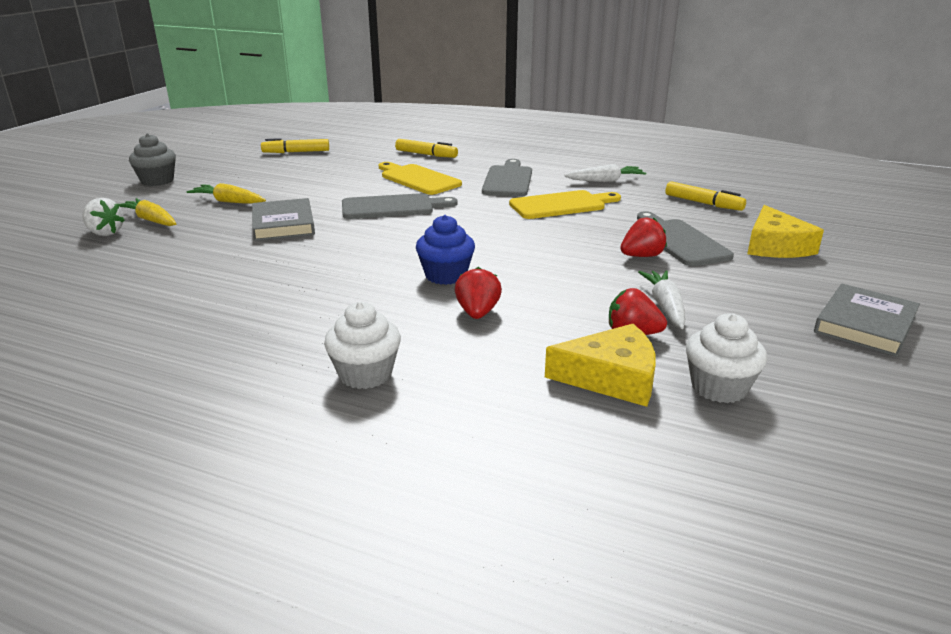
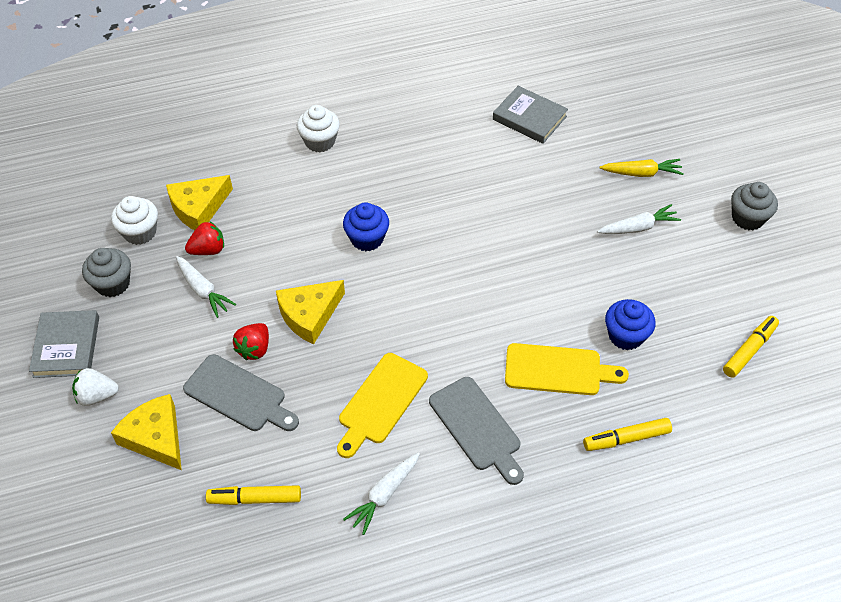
camera: 140 degrees right, 25 degrees up
white strawberry [82,198,125,236] -> white strawberry moved to [72,368,119,406]
yellow carrot [186,183,266,204] -> white carrot [597,204,681,234]
grey book [252,198,315,241] -> grey book moved to [493,86,568,144]
grey cutting board [342,193,457,219] -> none
red strawberry [455,267,502,319] -> none
none -> grey cupcake [82,248,131,297]
none -> yellow cheese [276,280,345,344]
none -> blue cupcake [605,299,656,350]

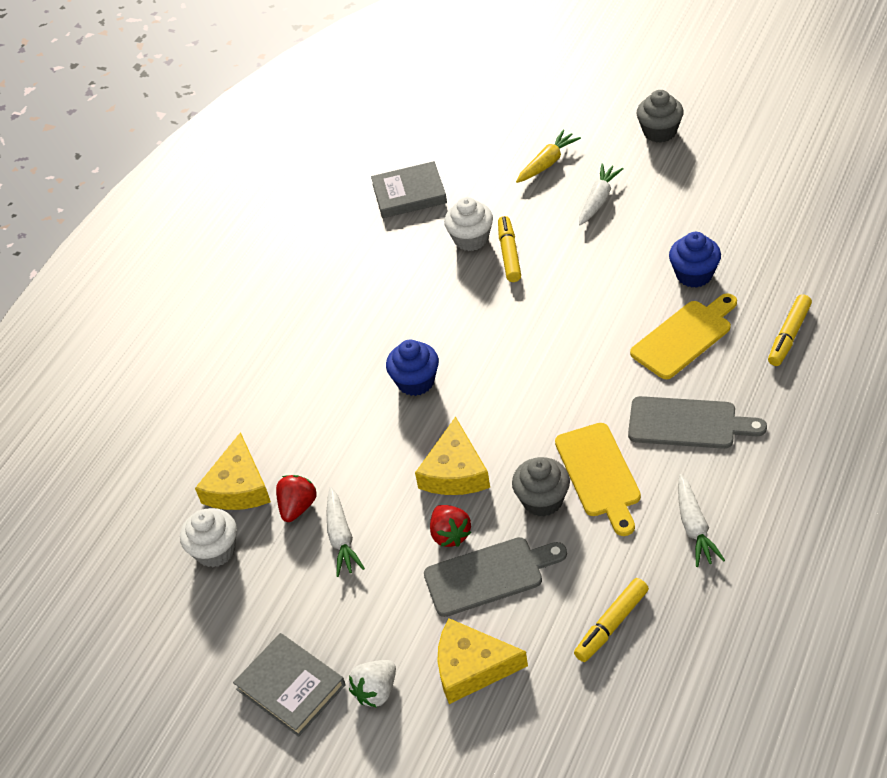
camera: 40 degrees left, 5 degrees down
grey cupcake [82,248,131,297] -> grey cupcake moved to [512,457,570,517]
white carrot [176,256,236,318] -> white carrot turned 75 degrees clockwise [327,487,365,577]
white cupcake [297,105,340,152] -> white cupcake moved to [444,197,493,251]
yellow marker [723,316,779,378] -> yellow marker moved to [498,216,521,282]

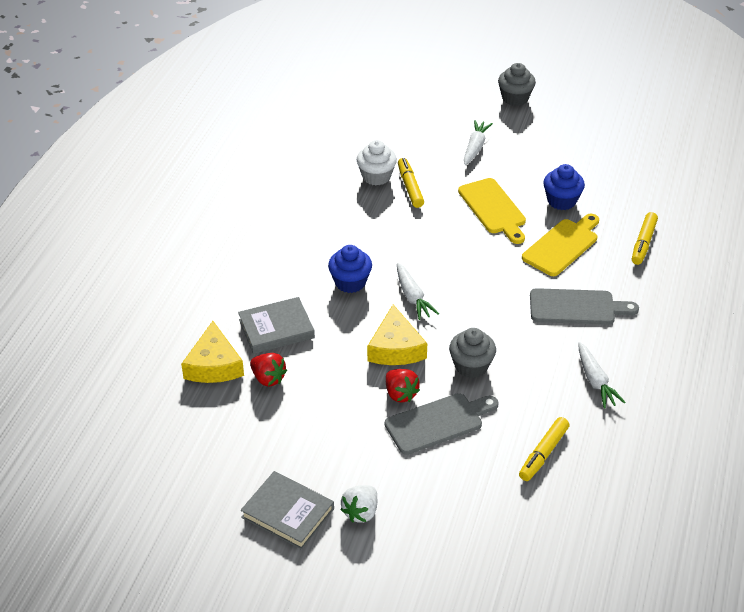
camera: 15 degrees left, 5 degrees down
white cupcake [180,508,237,567] -> none
red strawberry [276,475,317,522] -> red strawberry turned 120 degrees clockwise [250,353,287,387]
white carrot [327,487,365,577] -> white carrot moved to [397,263,439,320]
grey book [371,161,447,218] -> grey book moved to [238,297,315,354]
yellow cheese [437,618,528,704] -> none
yellow carrot [516,130,581,183] -> none
yellow cutting board [555,423,641,536] -> yellow cutting board moved to [458,178,526,244]

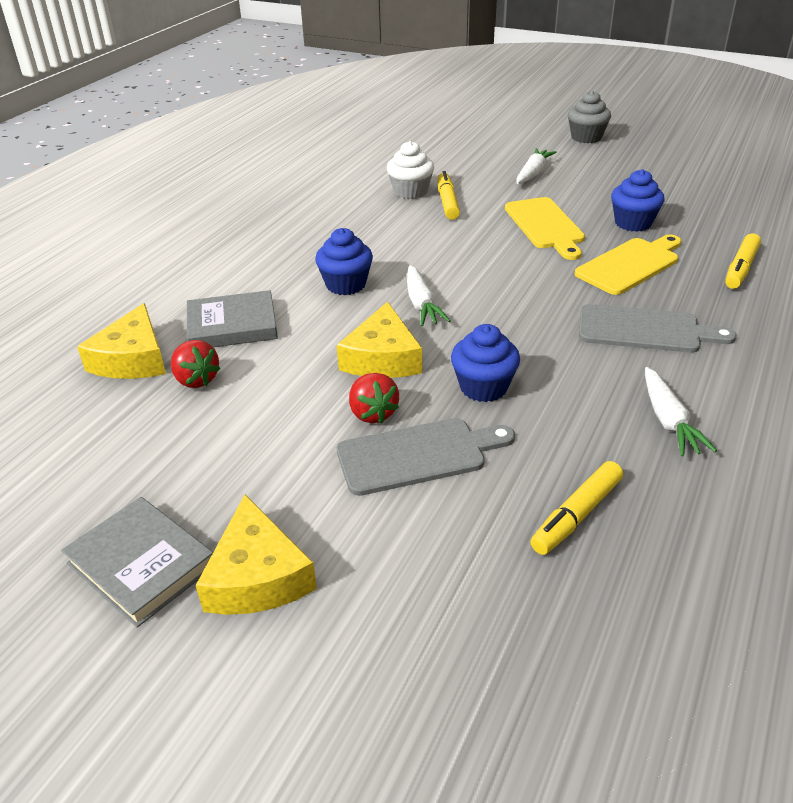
camera: 10 degrees right, 5 degrees down
white strawberry [340,485,377,523] -> yellow cheese [196,494,317,615]
grey cupcake [449,328,496,378] -> blue cupcake [451,324,520,402]

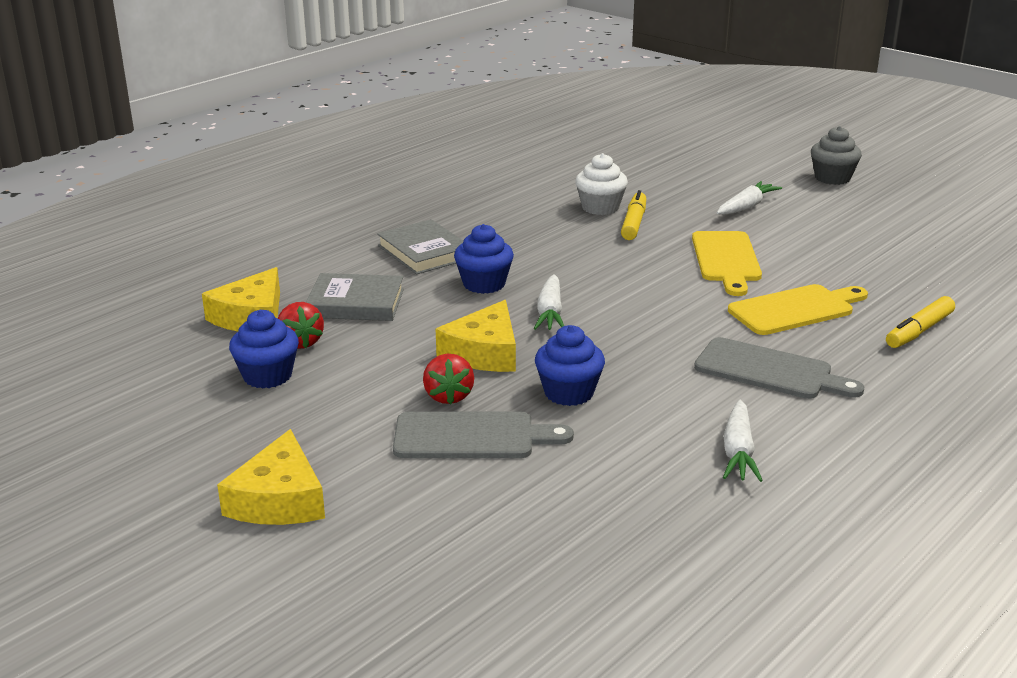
camera: 15 degrees right, 10 degrees down
grey book [61,497,213,628] -> grey book moved to [377,219,463,274]
yellow marker [530,461,623,555] -> none
blue cupcake [611,169,665,232] -> blue cupcake moved to [229,310,299,388]

